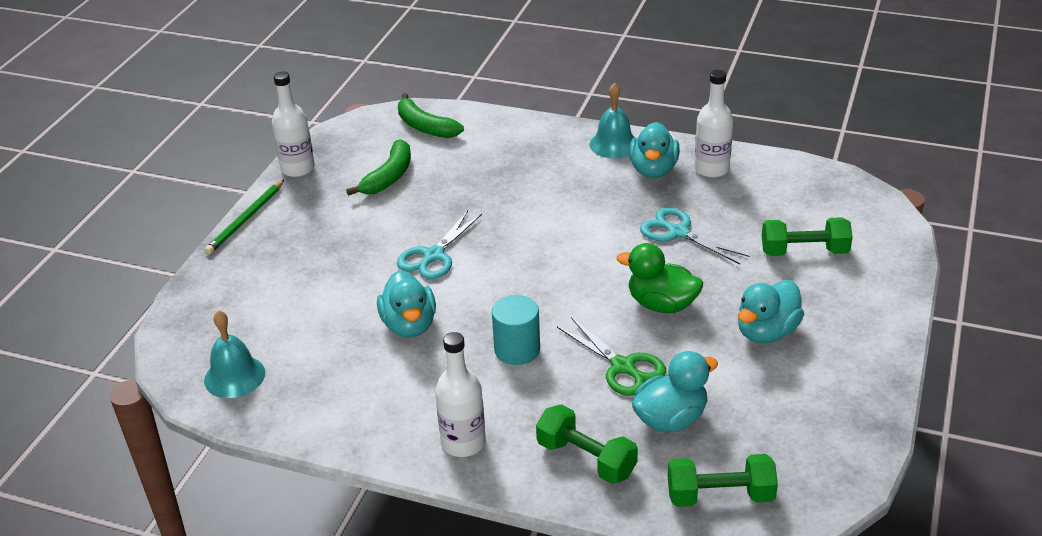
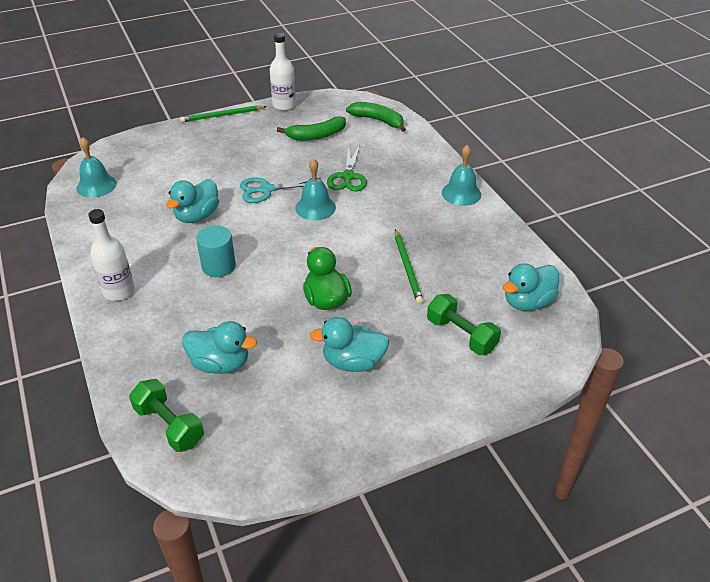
camera: 45 degrees right, 5 degrees up
green banana [398,93,464,138] -> green banana turned 120 degrees clockwise [346,102,406,132]
green dumbbell [536,404,638,484] -> none
green scissors [557,317,666,396] -> green scissors moved to [327,145,367,191]
turquoise duck [629,122,680,178] -> turquoise duck moved to [503,263,559,311]
turquoise scissors [640,208,750,264] -> green pencil [395,229,423,304]
white bottle [694,70,733,178] -> none
none -> turquoise bell [295,159,336,220]

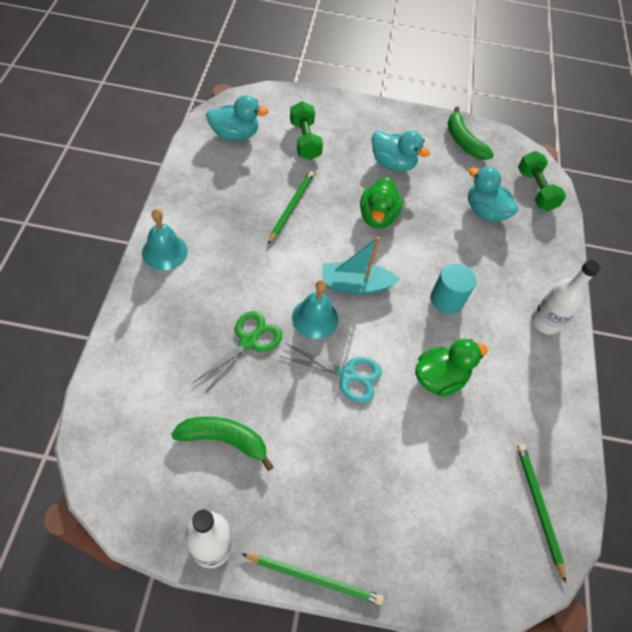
camera: 155 degrees left, 15 degrees up
turquoise bell [76,137,117,198] -> green pencil [517,444,566,583]
turquoise duck [166,179,219,223] -> green duck [415,339,488,396]
green banana [346,102,406,132] -> green banana moved to [448,106,494,160]
none -> turquoise boat [322,237,400,295]

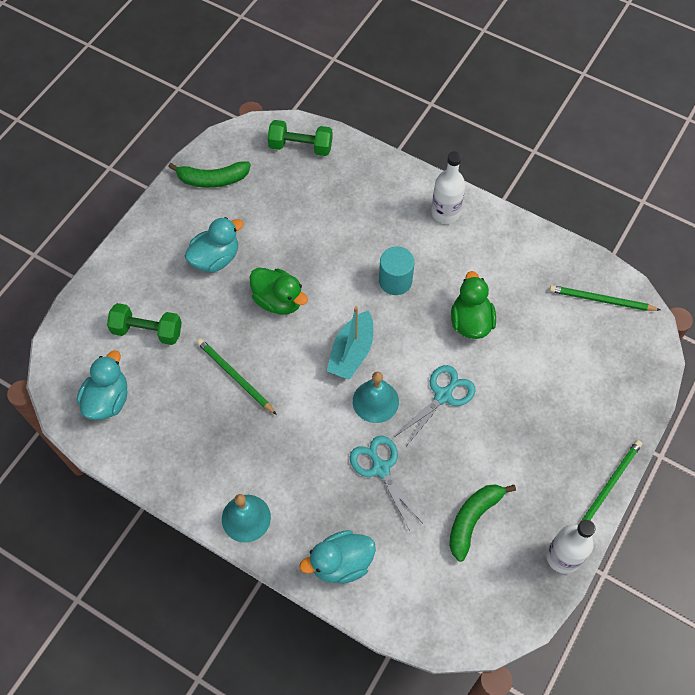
camera: 60 degrees left, 5 degrees up
green scissors [193,311,282,394] -> turquoise scissors [350,436,422,531]
turquoise duck [468,167,519,222] -> turquoise duck moved to [299,530,376,584]

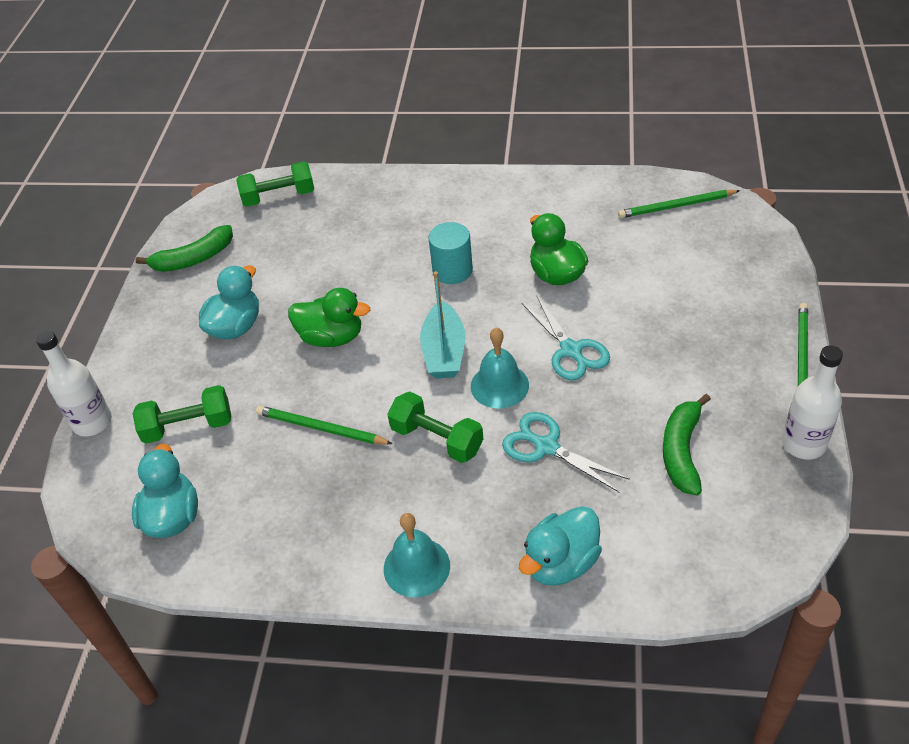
camera: 20 degrees left, 15 degrees down
turquoise scissors [396,365,476,445] -> turquoise scissors turned 135 degrees clockwise [522,296,610,380]
white bottle [431,151,465,224] -> white bottle moved to [36,330,112,437]
none -> green dumbbell [387,392,483,463]

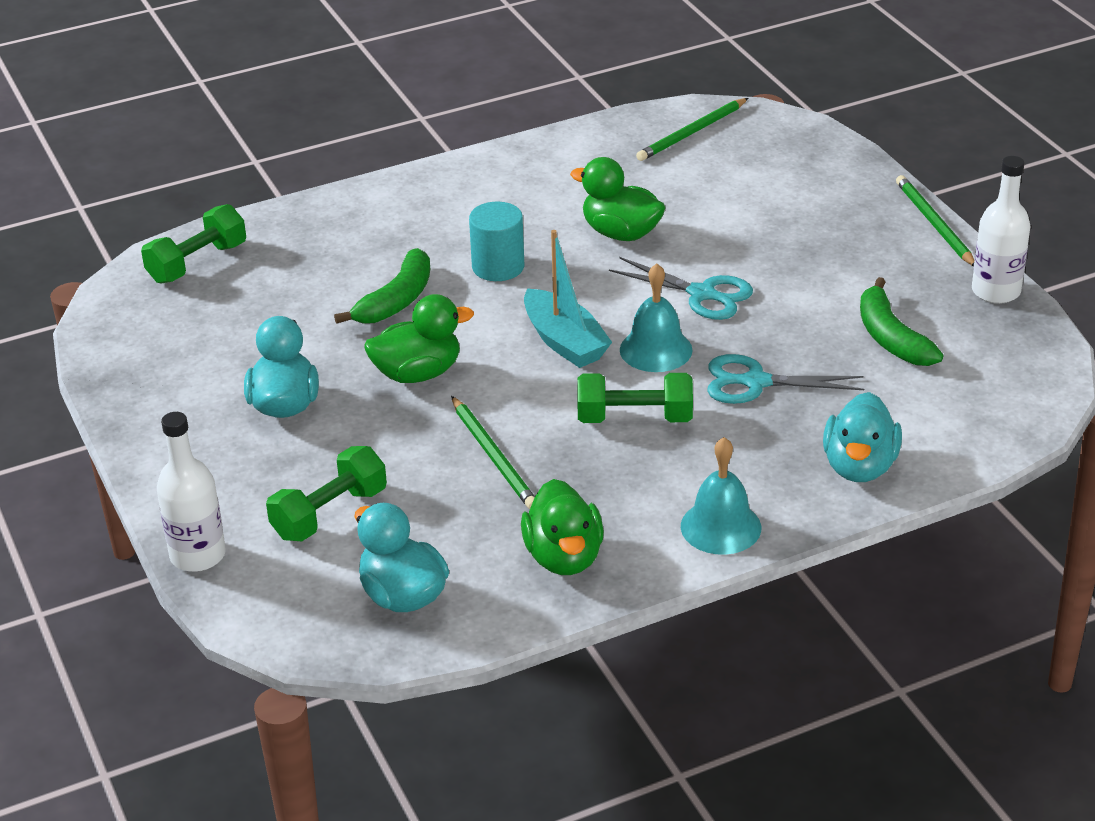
camera: 35 degrees left, 10 degrees down
green banana [136,225,233,272] -> green banana moved to [334,248,430,324]
green pencil [256,406,393,444] -> green pencil turned 105 degrees counterclockwise [451,396,535,509]
none -> green duck [521,479,604,575]

